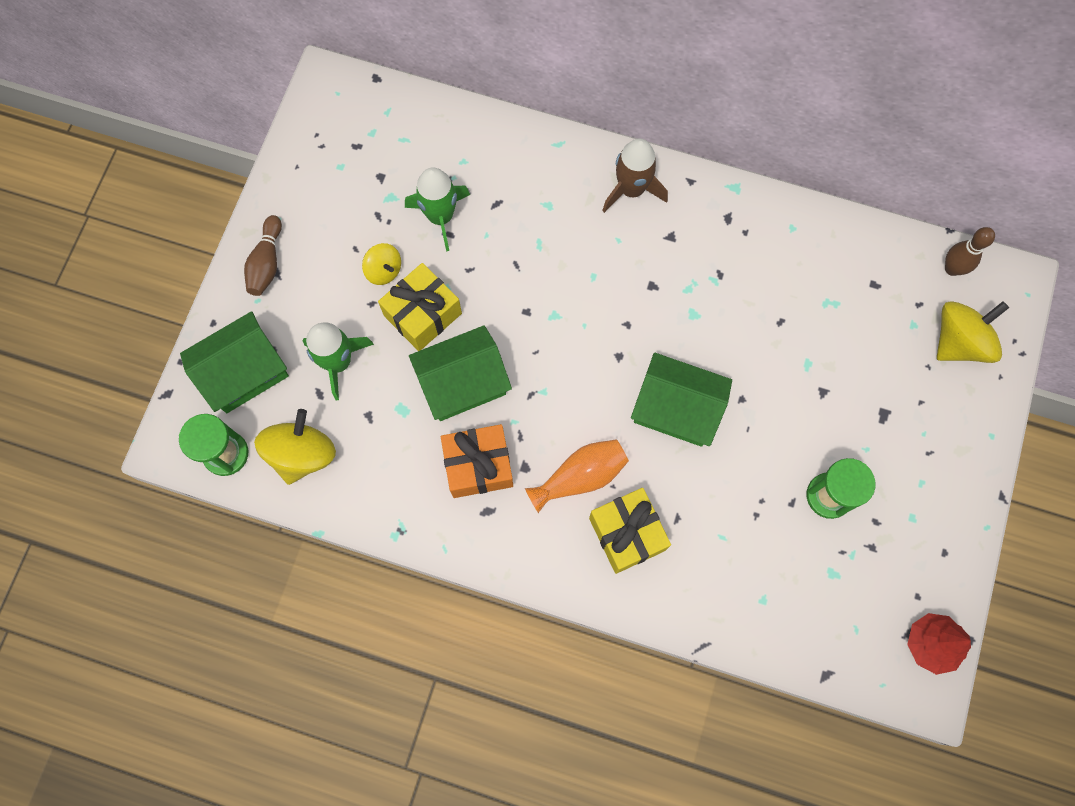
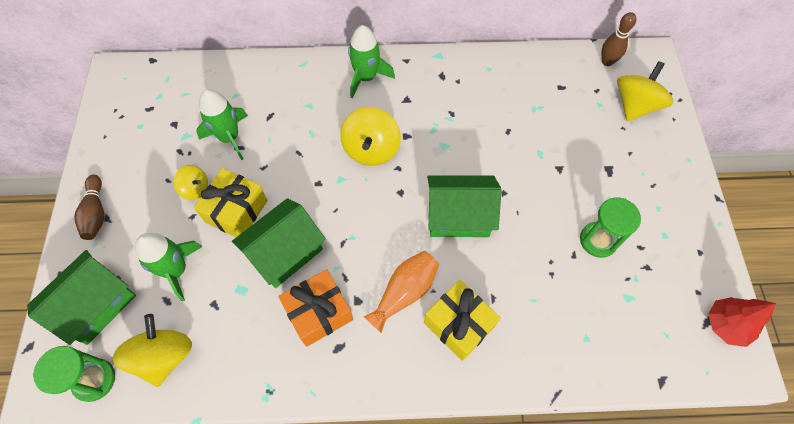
camera: 20 degrees left, 10 degrees down
brown rocket [602,138,668,213] -> green rocket [348,25,395,98]
none -> yellow spinning top [340,107,401,166]

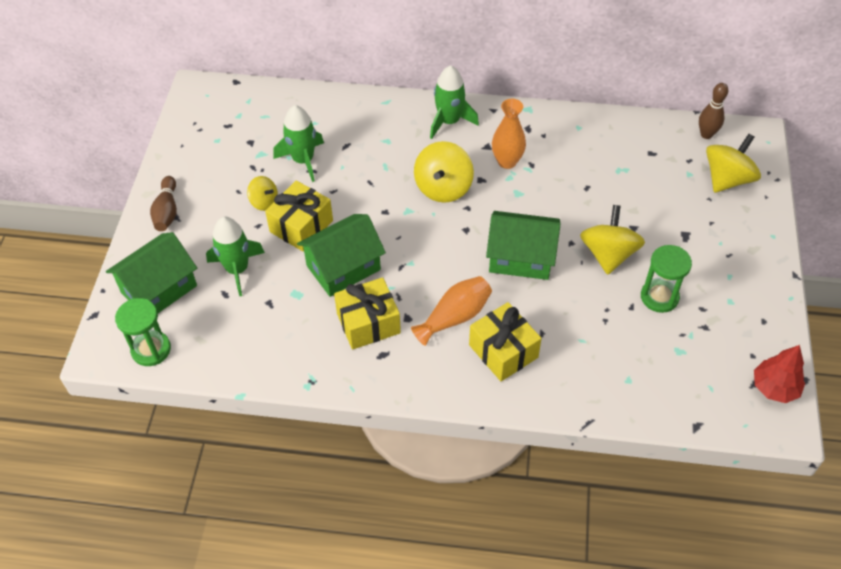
camera: 10 degrees right, 10 degrees down
yellow spinning top [112,314,192,387] -> yellow spinning top moved to [580,205,645,275]
orange gift [278,269,353,347] -> yellow gift [334,277,401,350]
none -> orange vase [492,99,526,169]

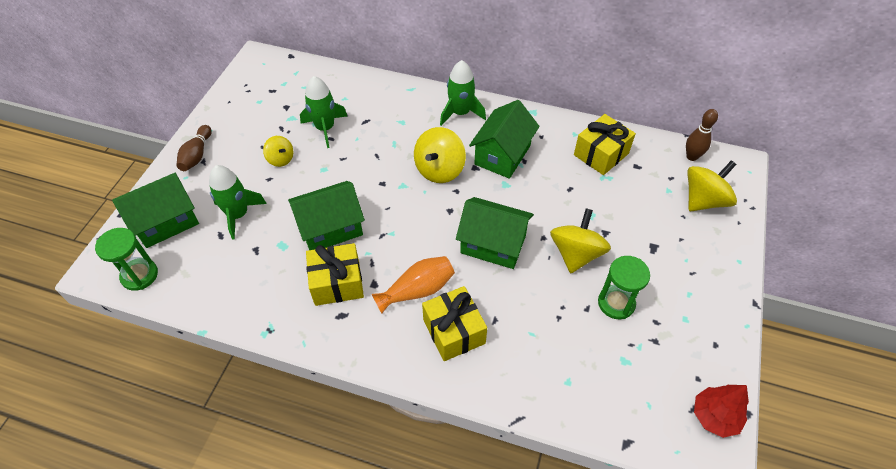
camera: 10 degrees right, 0 degrees up
yellow gift [265,181,333,251] -> yellow gift moved to [574,114,636,175]
orange vase [492,99,526,169] -> green house [469,100,540,179]

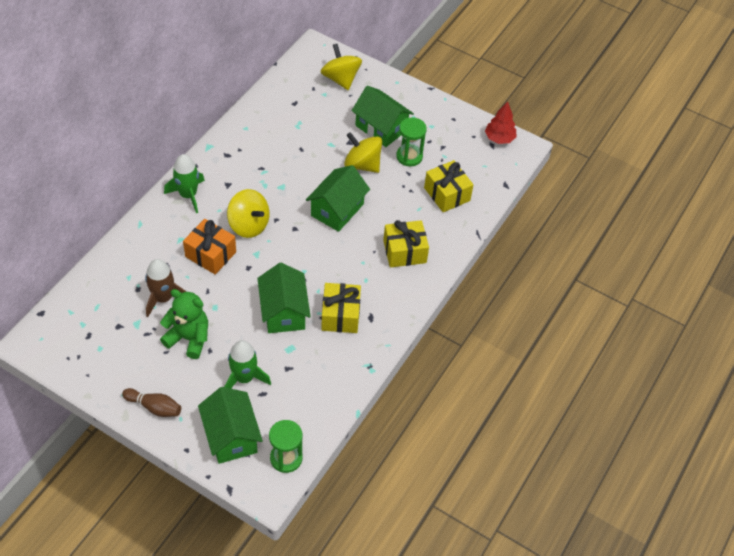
camera: 80 degrees left, 0 degrees up
yellow spinning top [263,136,293,167] -> green teddy bear [160,289,208,359]
green rocket [300,76,347,148] -> brown rocket [145,259,187,317]
orange vase [372,256,455,313] -> none
green house [469,100,540,179] -> green house moved to [352,86,414,147]
yellow gift [574,114,636,175] -> yellow gift moved to [424,160,474,212]
brown bowling pin [686,109,718,161] -> none
none -> orange gift [183,219,236,274]

